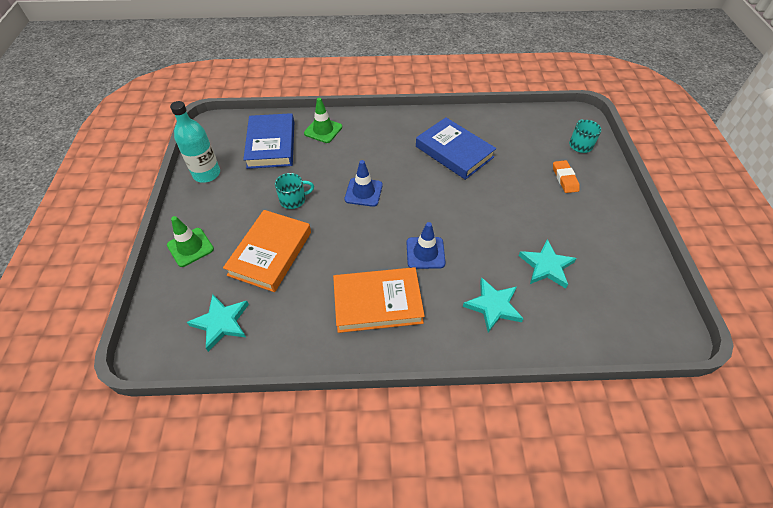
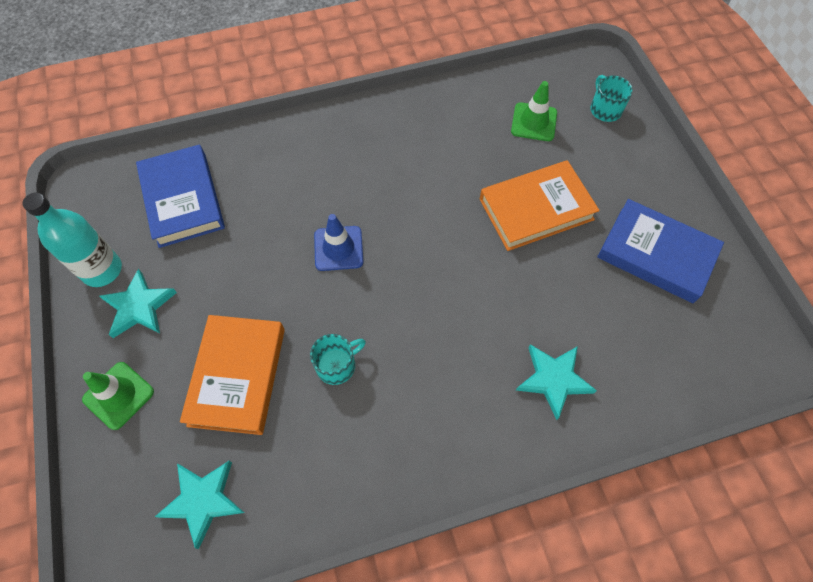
camera: 15 degrees left, 10 degrees up
turquoise mug [275,173,314,209] -> turquoise mug moved to [310,334,366,385]
green traffic cone [304,98,342,143] -> green traffic cone moved to [511,81,557,141]
orange book [333,267,425,333] -> orange book moved to [480,160,600,251]
blue traffic cone [407,222,446,269] -> none
blue book [416,117,496,180] -> blue book moved to [597,199,724,303]
turquoise star [518,239,577,288] -> turquoise star moved to [99,269,177,338]
orange eraser [553,160,580,193] -> none

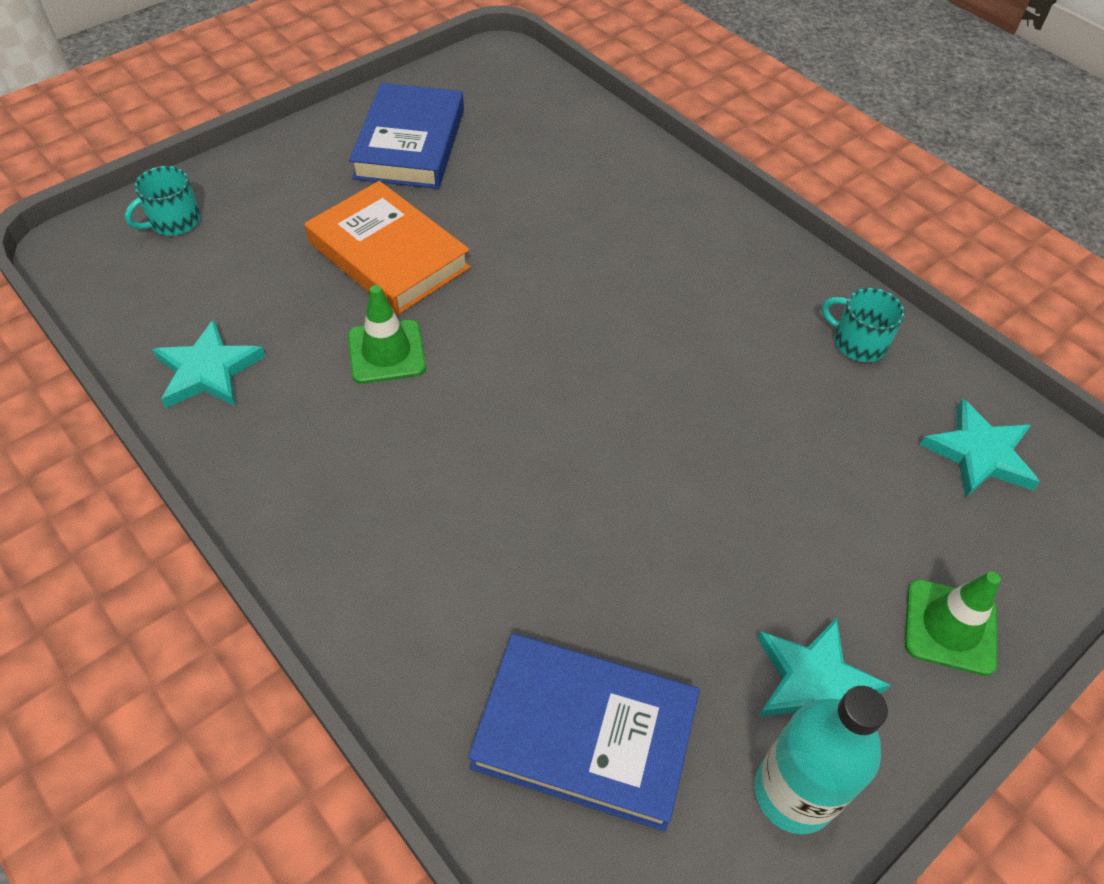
camera: 115 degrees left, 10 degrees down
blue book [136,145,225,248] -> blue book turned 60 degrees clockwise [468,634,700,831]
orange book [180,315,285,435] -> none
turquoise mug [310,334,366,385] -> turquoise mug moved to [822,287,905,362]
blue traffic cone [314,214,363,271] -> none
green traffic cone [511,81,557,141] -> green traffic cone moved to [348,285,426,384]
turquoise star [516,344,597,420] -> turquoise star moved to [152,319,266,408]

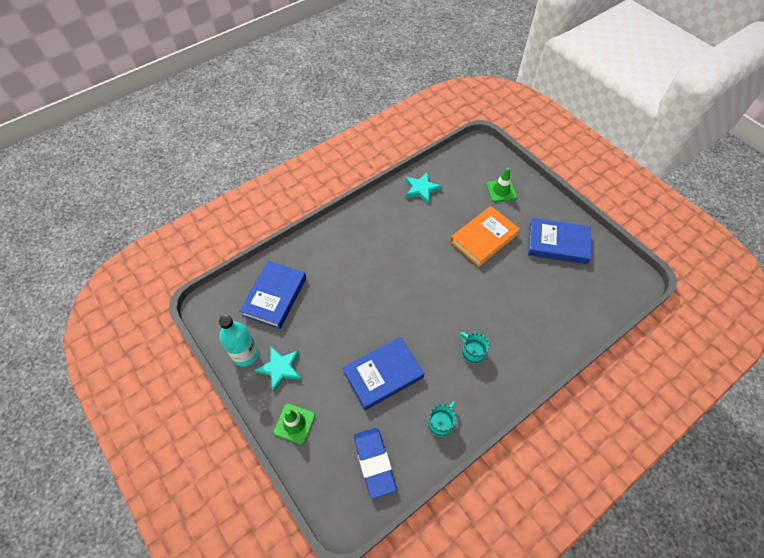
camera: 95 degrees right, 5 degrees up
turquoise mug [125,166,201,236] -> turquoise mug moved to [460,332,490,364]
green traffic cone [348,285,426,384] -> green traffic cone moved to [486,167,517,202]
turquoise star [920,398,1040,498] -> blue eraser [354,428,397,499]
none -> blue book [343,337,424,410]

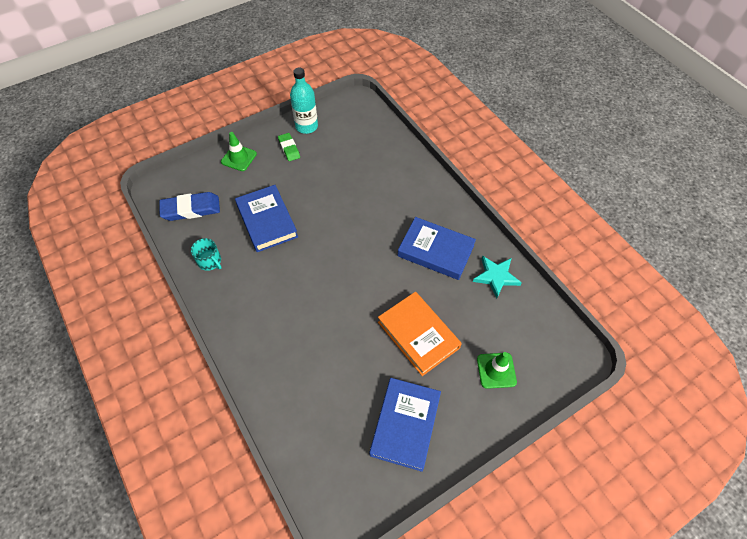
camera: 95 degrees right, 0 degrees up
blue book [239,261,306,329] -> blue book moved to [398,217,476,280]
turquoise star [255,347,301,392] -> green eraser [278,133,300,161]
turquoise mug [460,332,490,364] -> none

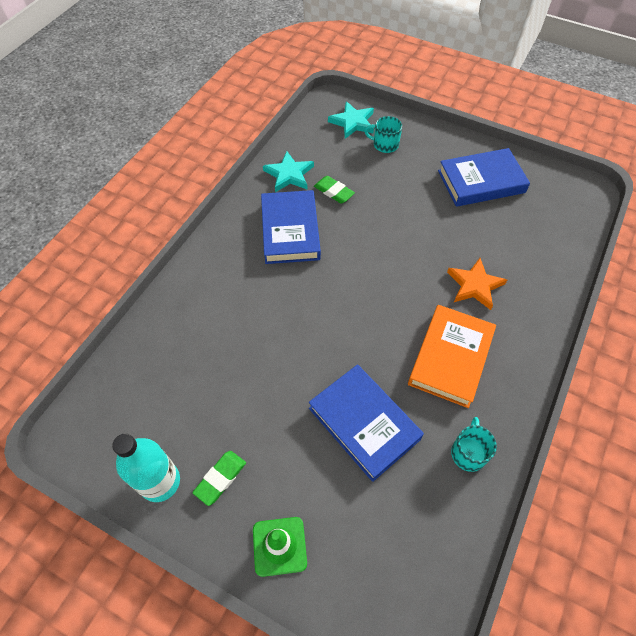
camera: 120 degrees left, 0 degrees up
blue eraser [159,192,220,221] -> none
blue book [235,185,298,252] -> blue book turned 75 degrees counterclockwise [309,365,424,482]
orange book [378,292,462,376] -> orange book moved to [408,305,496,408]
green traffic cone [477,352,517,389] -> turquoise mug [365,116,402,153]
none -> green eraser [314,176,355,204]
none -> turquoise star [328,101,374,139]
none -> orange star [447,258,507,310]

